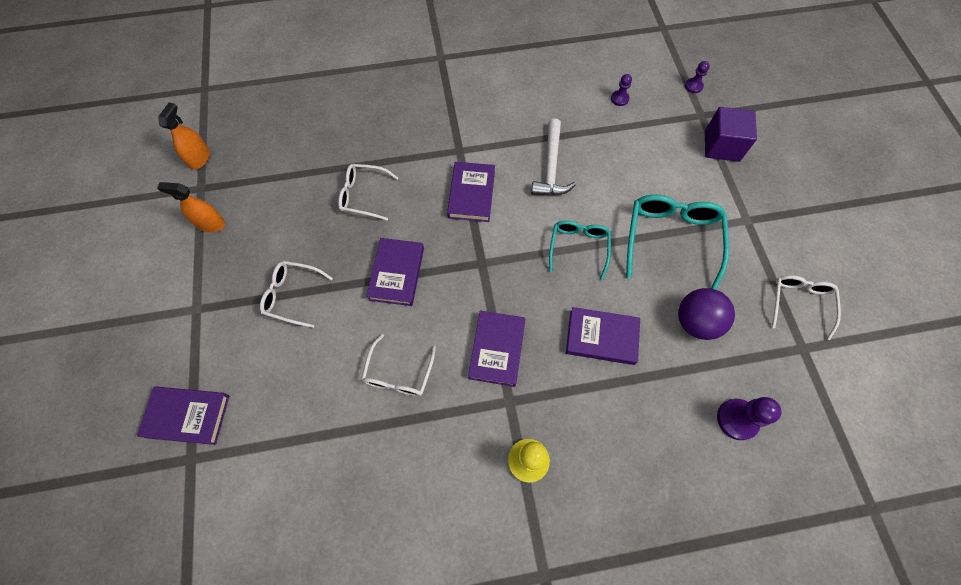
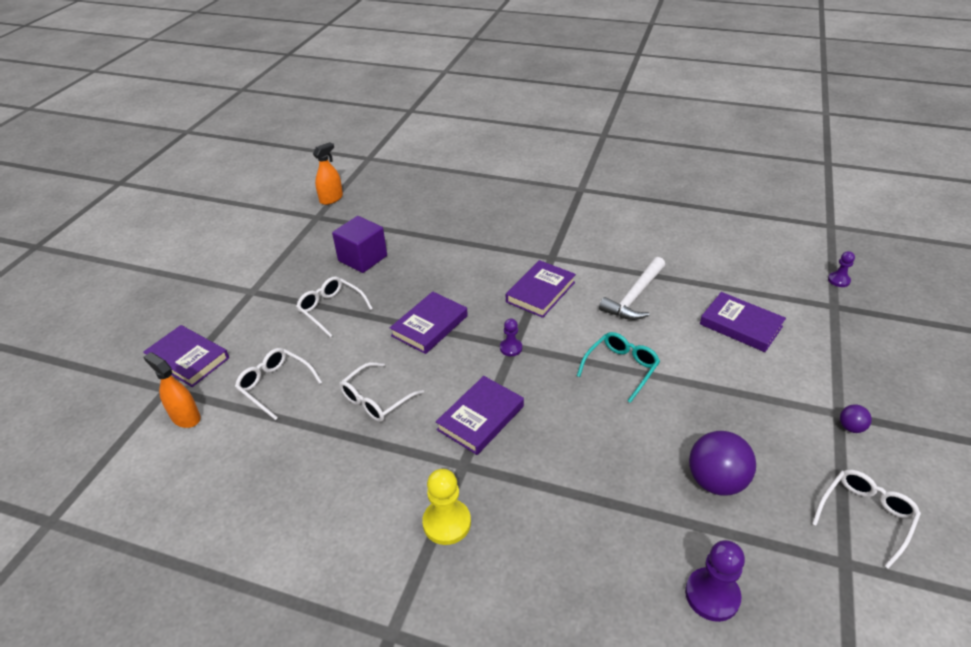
camera: 30 degrees right, 25 degrees down
orange spray bottle [157,182,226,232] -> orange spray bottle moved to [144,352,200,428]
white glasses [338,164,399,220] -> white glasses moved to [235,348,322,420]
purple book [566,307,640,365] -> purple book moved to [700,292,786,352]
purple pawn [611,74,632,106] -> purple pawn moved to [500,319,522,356]
turquoise glasses [626,194,729,290] -> none
purple cube [705,107,757,162] -> purple cube moved to [332,216,387,273]
none -> purple ball [840,404,872,433]

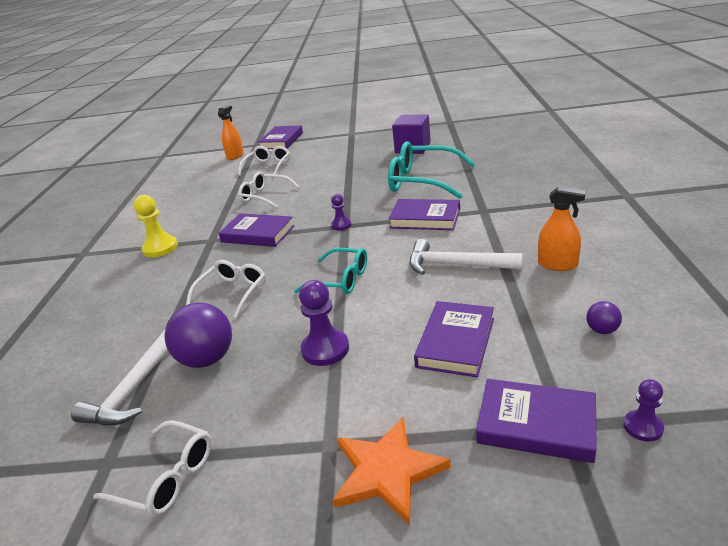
camera: 75 degrees right, 10 degrees down
white glasses [296,276,373,337] -> white glasses moved to [186,260,266,318]
orange spray bottle [313,142,343,205] -> orange spray bottle moved to [538,186,586,271]
purple book [390,291,468,354] -> purple book moved to [476,379,597,463]
purple pawn [685,540,745,622] -> purple pawn moved to [299,280,349,366]
purple ball [840,404,872,433] -> purple ball moved to [586,301,622,334]
none -> white hammer [71,330,168,426]
none -> orange star [333,417,451,526]
none -> turquoise glasses [388,141,475,199]

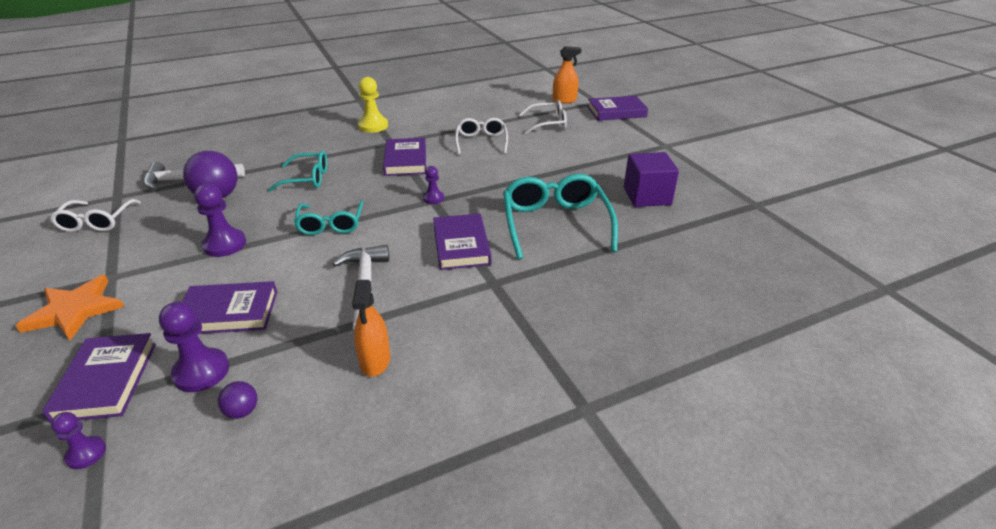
camera: 60 degrees right, 5 degrees up
white glasses [186,260,266,318] -> turquoise glasses [268,151,327,192]
none -> purple pawn [159,302,229,392]

